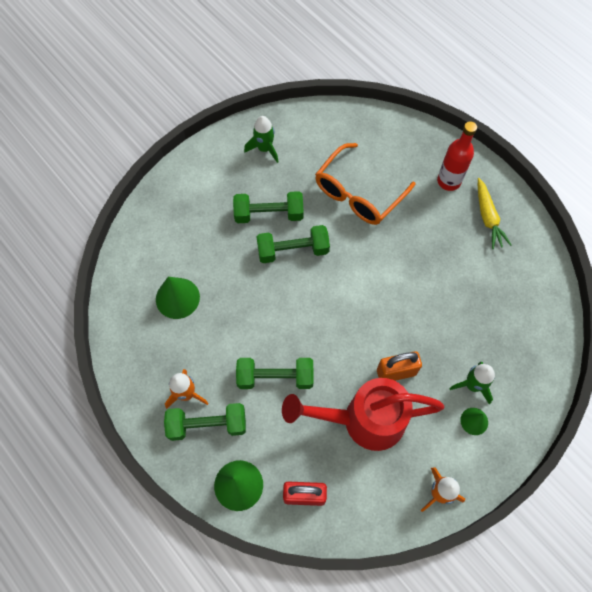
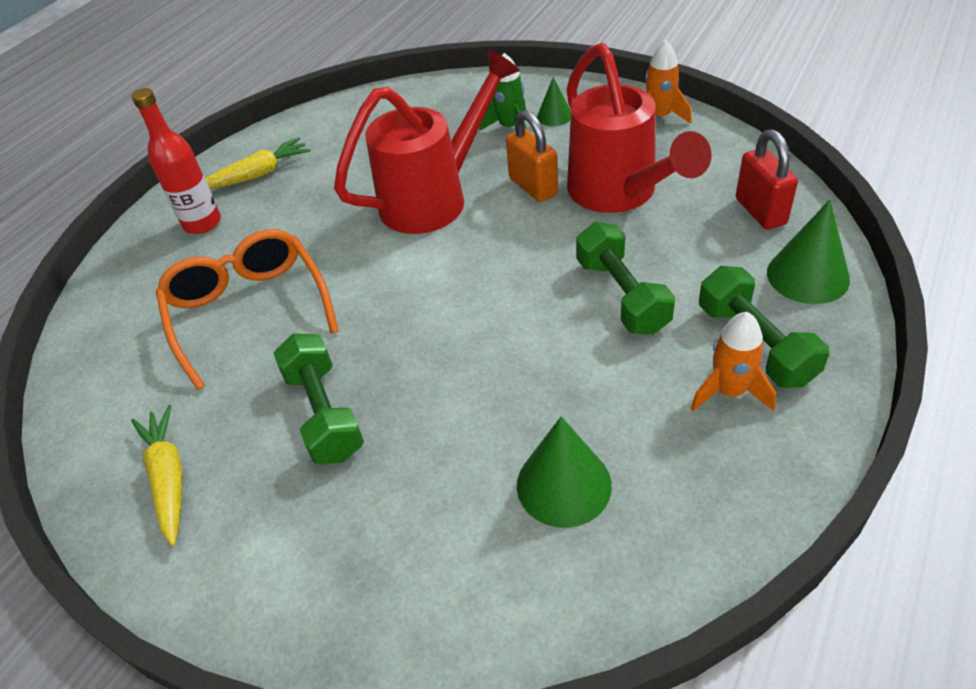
camera: 105 degrees left, 20 degrees down
green rocket [244,116,279,163] -> yellow carrot [131,405,182,546]
green dumbbell [256,225,330,263] -> none
orange glasses [315,143,415,225] -> orange glasses turned 135 degrees counterclockwise [156,229,339,390]
none -> red watering can [334,49,520,234]

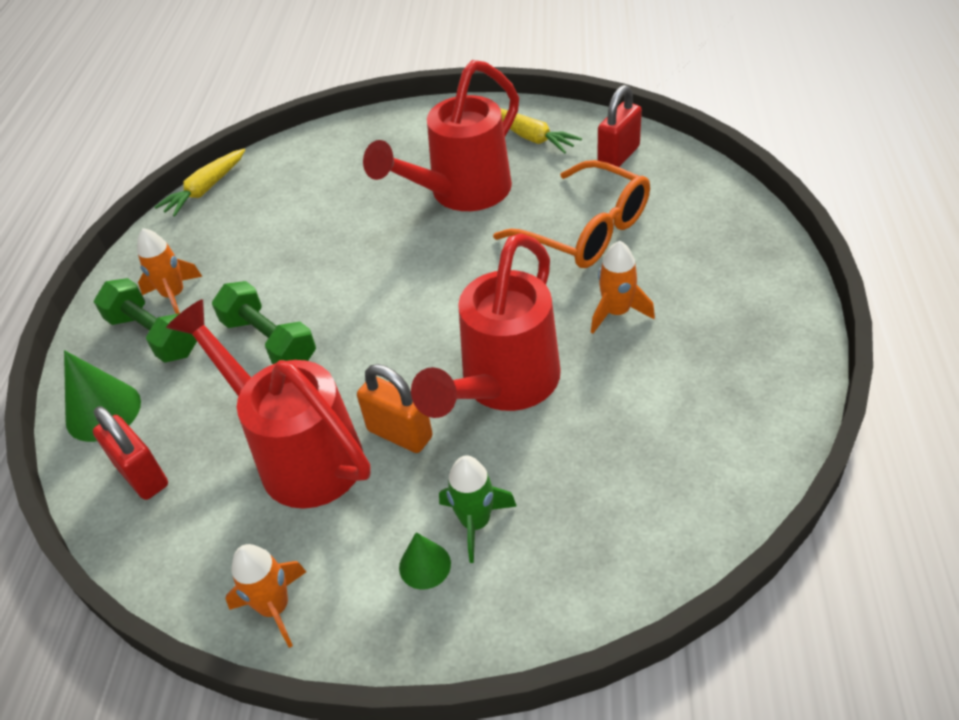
camera: 155 degrees right, 0 degrees up
red bottle [131,88,221,234] -> none
yellow carrot [205,137,311,189] -> yellow carrot moved to [155,149,245,217]
green dumbbell [274,333,364,464] -> red watering can [363,60,519,211]
green cone [517,416,612,528] -> none
none -> orange rocket [591,241,655,334]
none -> red padlock [597,85,642,167]

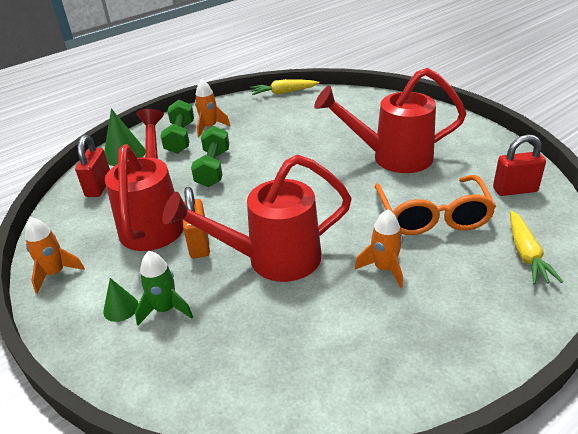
camera: 45 degrees right, 10 degrees down
yellow carrot [500,108,582,154] -> yellow carrot moved to [510,210,563,284]

